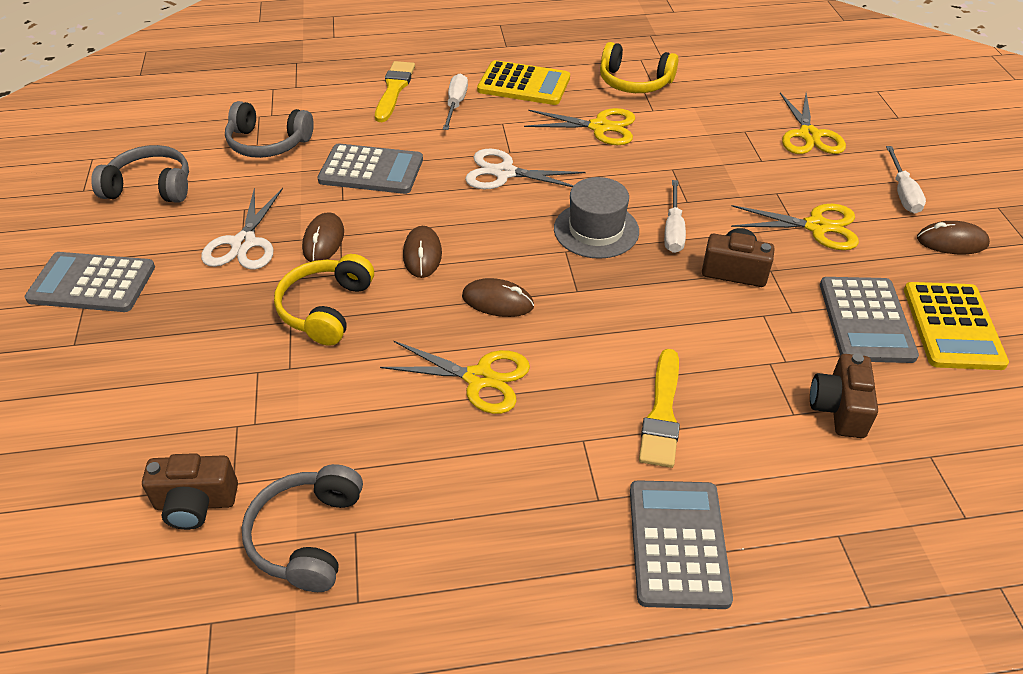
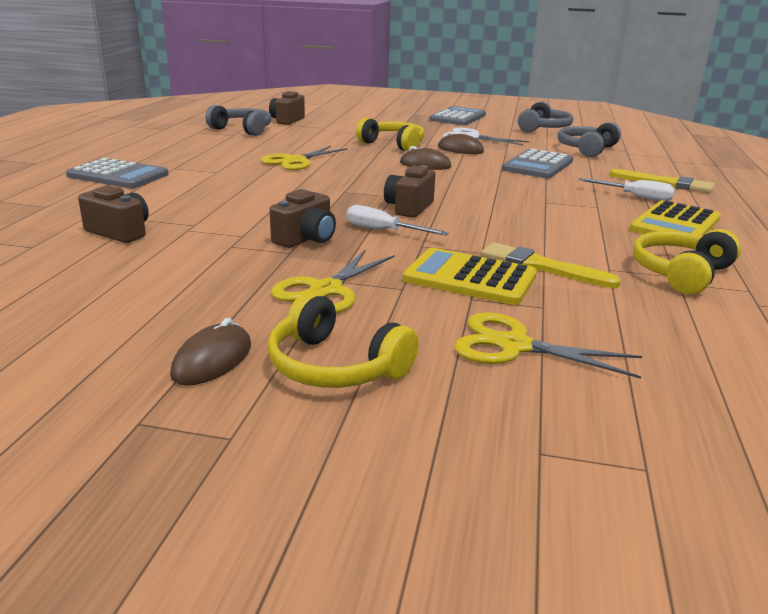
camera: 110 degrees right, 20 degrees down
brown mouse [462,278,534,317] -> none
white scissors [465,149,586,189] -> none
yellow scissors [524,108,635,145] -> none
grey hat [554,177,639,259] -> brown camera [384,165,435,218]
yellow brush [639,349,680,468] -> yellow brush moved to [481,242,621,288]
grey calculator [820,277,919,363] -> none
white screwdriver [886,146,926,213] -> yellow headphones [267,292,419,388]
yellow calculator [904,282,1009,370] -> yellow calculator moved to [403,248,537,305]

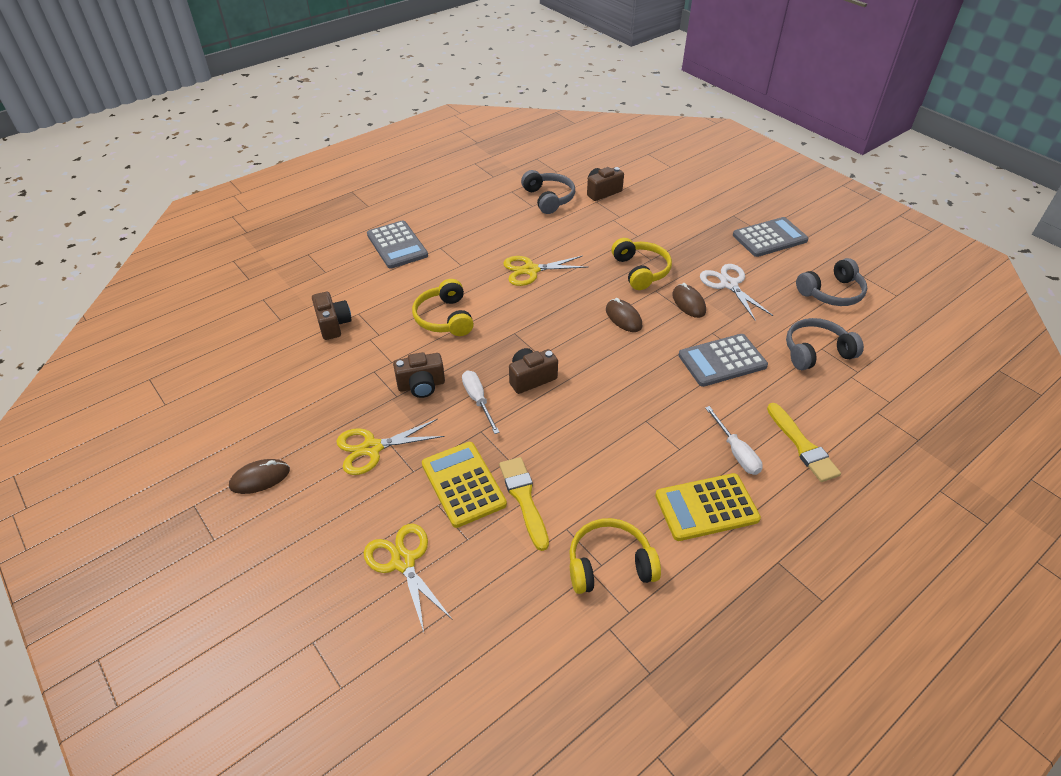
camera: 40 degrees right, 20 degrees up
yellow headphones [267,292,419,388] -> yellow headphones moved to [412,279,474,336]

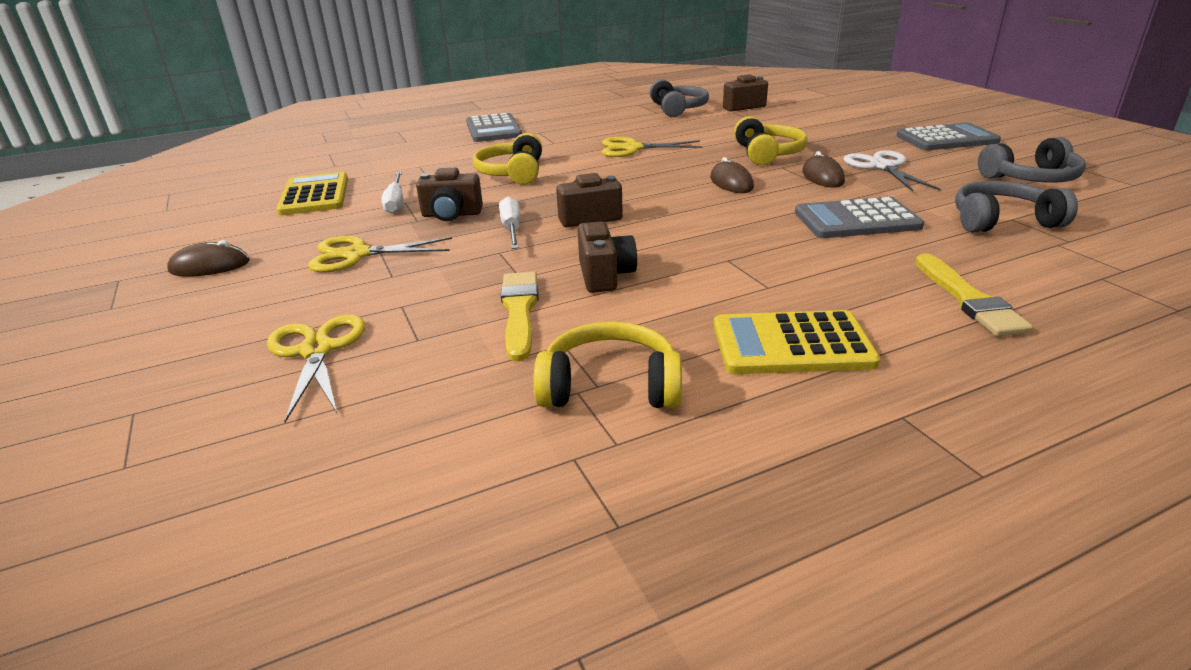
camera: 15 degrees right, 15 degrees down
brown camera [312,292,352,340] -> brown camera moved to [578,221,637,293]
yellow calculator [422,442,507,528] -> yellow calculator moved to [276,172,348,215]
white screwdriver [705,406,763,475] -> white screwdriver moved to [381,172,403,214]

